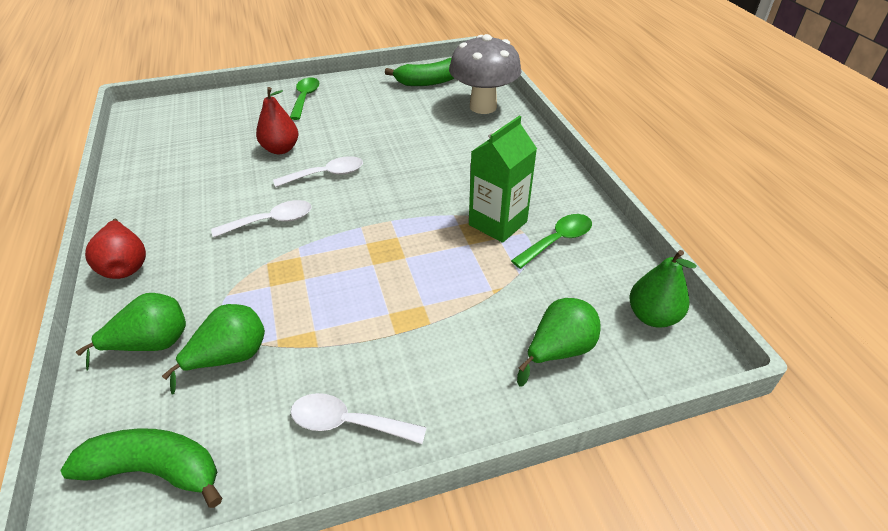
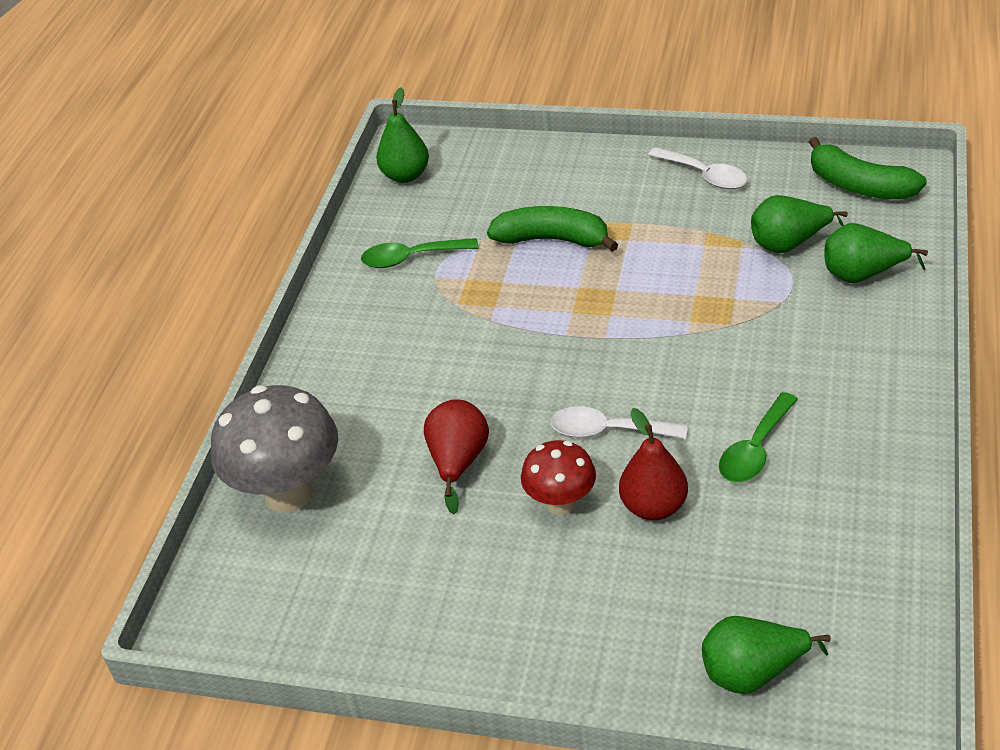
camera: 145 degrees left, 0 degrees up
red pear [85,218,146,279] -> red pear moved to [424,399,489,514]
white spoon [211,200,312,238] -> none
green spoon [290,77,319,120] -> green spoon moved to [719,392,798,482]
green banana [385,58,454,86] -> green banana moved to [487,206,618,252]
green carton [469,116,537,243] -> none
green pear [517,298,601,386] -> green pear moved to [702,616,831,694]
none -> red mushroom [521,440,596,515]

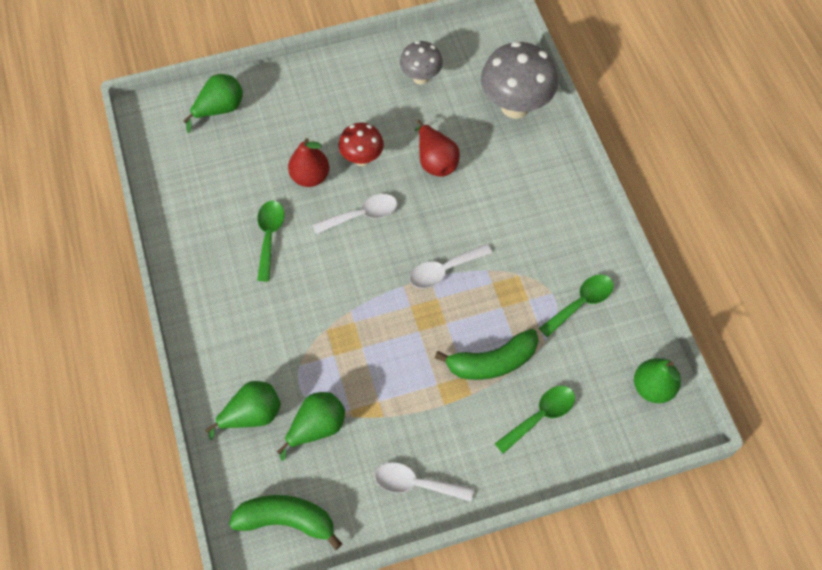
camera: 145 degrees right, 20 degrees up
none -> grey mushroom [400,41,443,85]
none -> white spoon [409,243,492,289]
none -> green spoon [495,386,575,454]

